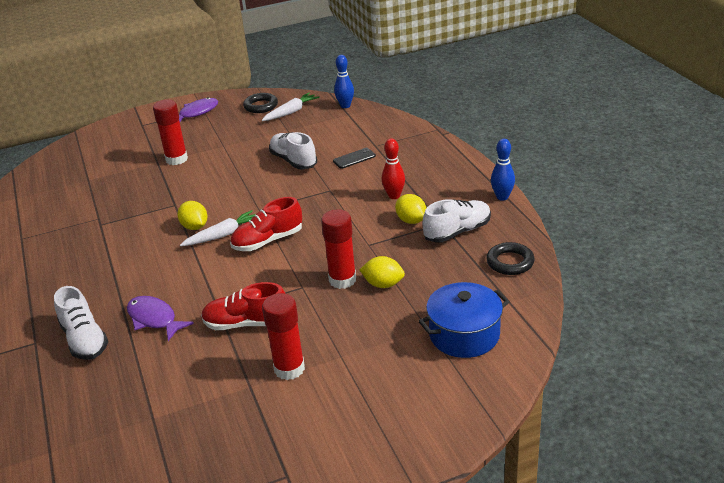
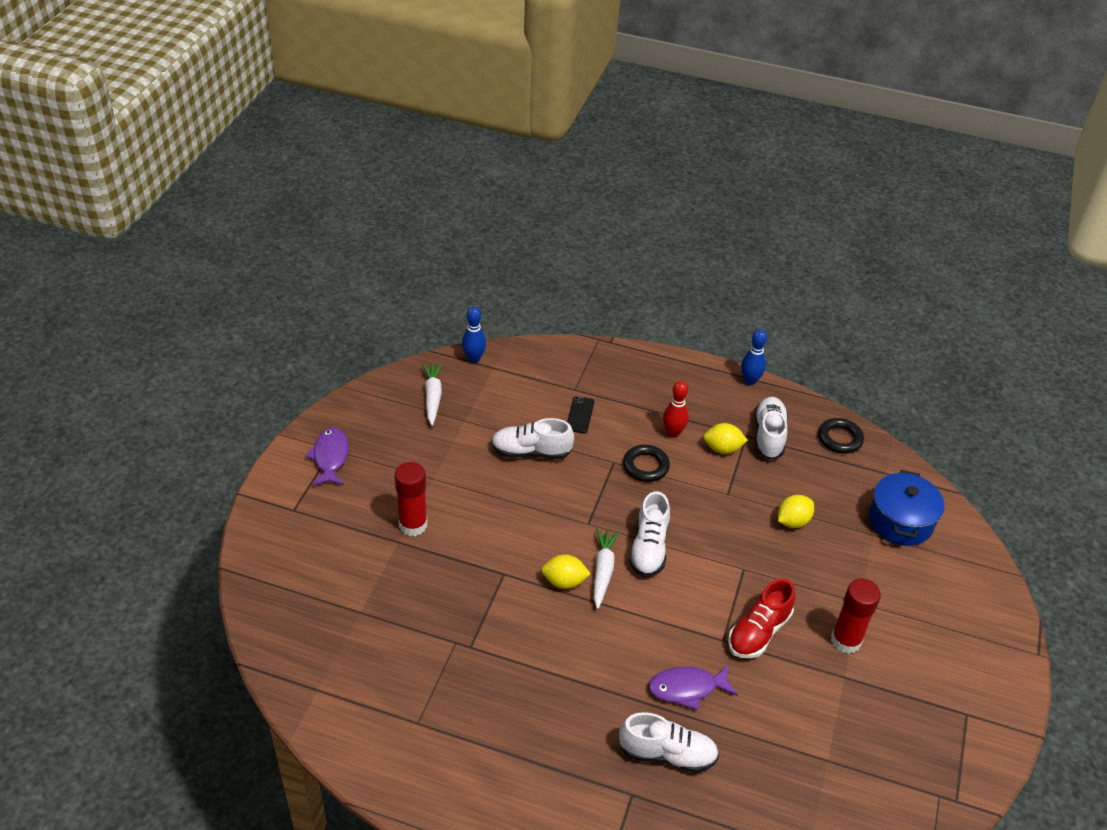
camera: 55 degrees left, 10 degrees up
red shoe [230,197,302,251] -> white shoe [629,491,670,577]
black ring [243,93,278,113] -> black ring moved to [623,445,670,482]
red glue stick [321,210,356,289] -> none

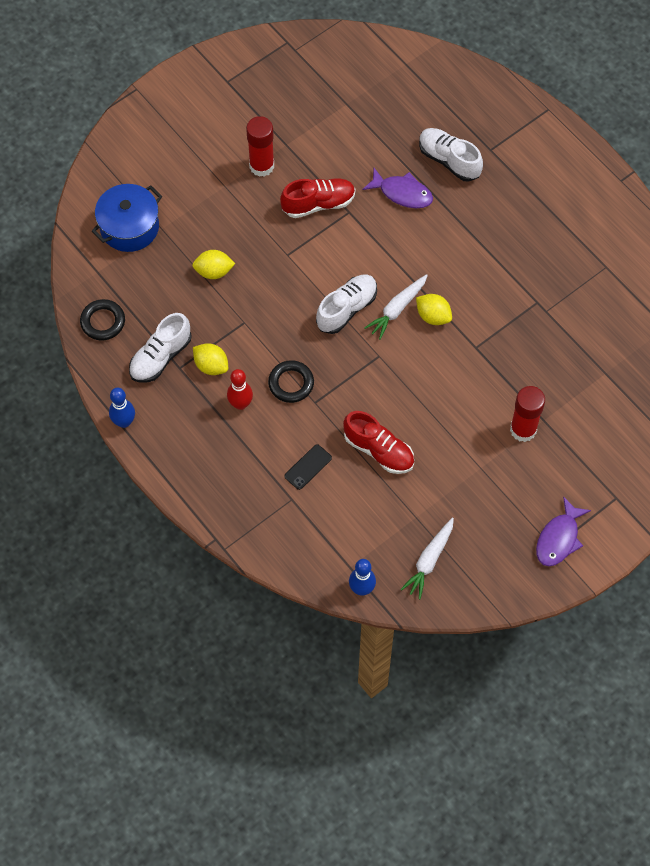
camera: 145 degrees left, 20 degrees up
white shoe [491,418,574,459] -> red shoe [343,411,414,474]

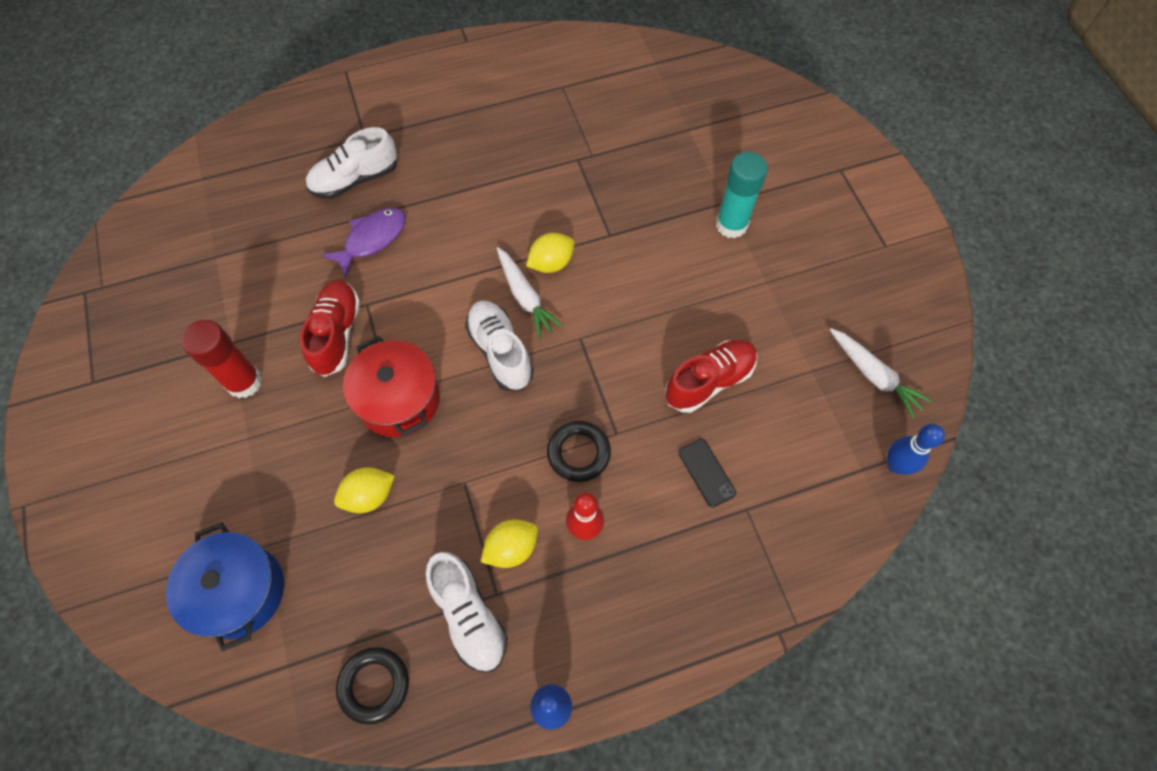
camera: 70 degrees left, 0 degrees up
yellow lemon [192,250,235,279] -> yellow lemon turned 45 degrees clockwise [334,467,395,513]
red glue stick [510,386,545,442] -> turquoise glue stick [716,152,768,238]
purple fish [536,496,591,566] -> none
none -> red pot [343,336,440,437]

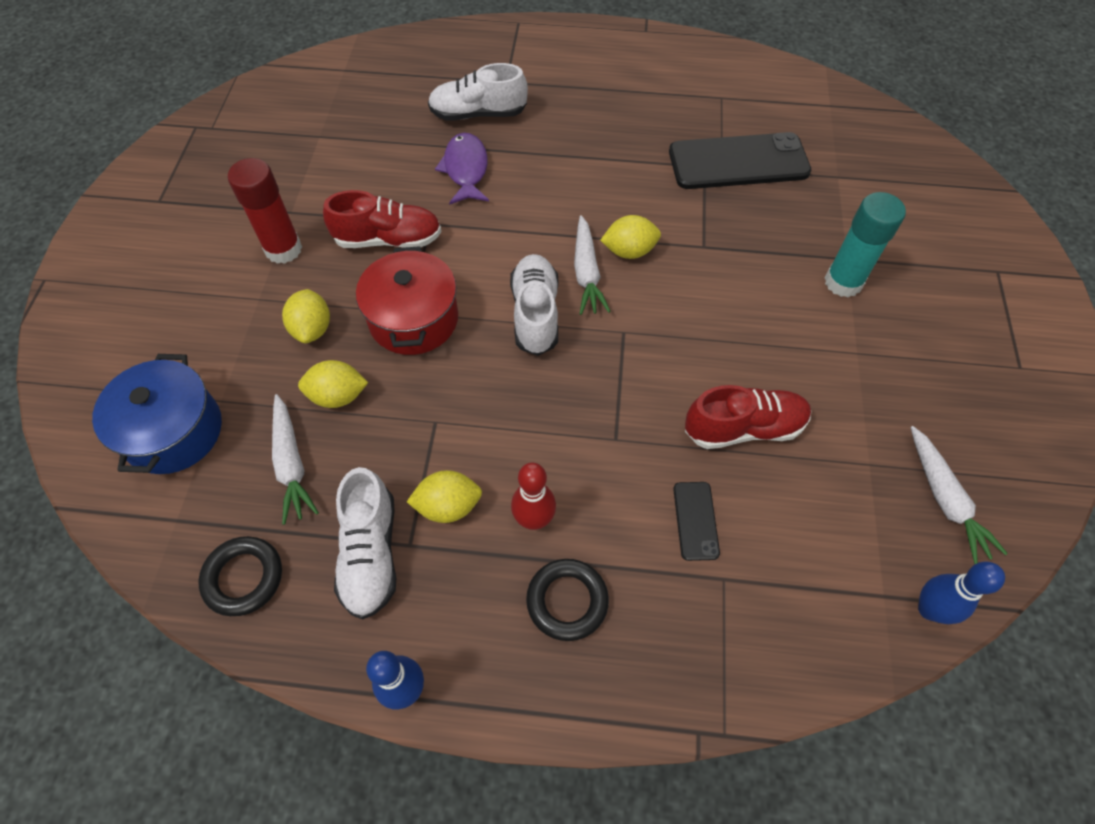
camera: 25 degrees right, 5 degrees down
red shoe [300,280,360,377] -> red shoe turned 60 degrees clockwise [323,190,442,248]
purple fish [322,208,406,278] -> purple fish turned 75 degrees counterclockwise [435,133,489,205]
black ring [547,421,611,482] -> black ring moved to [526,559,609,641]
none -> white carrot [272,394,319,525]
none -> yellow lemon [282,289,330,343]
none -> black phone [669,132,812,189]

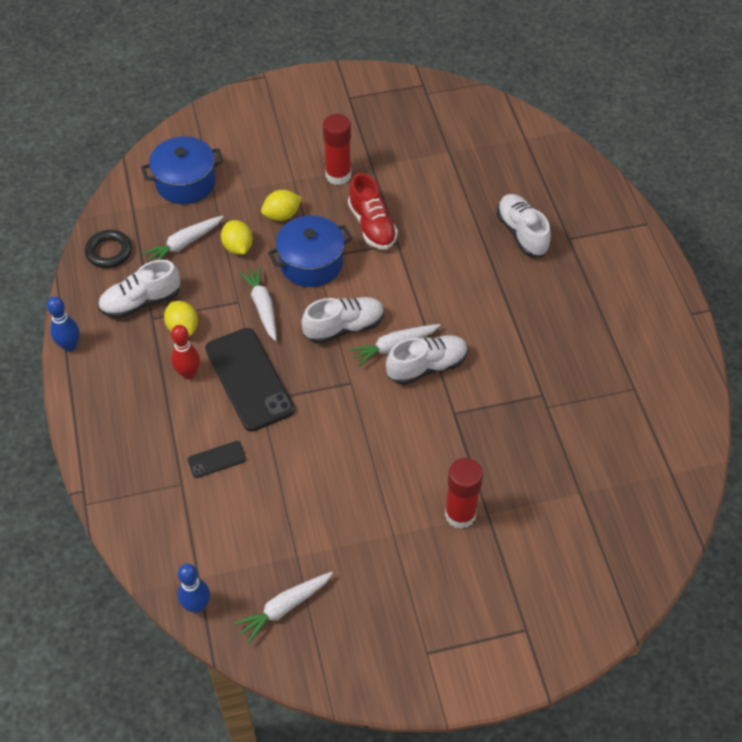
camera: 70 degrees right, 5 degrees down
red pot [356,246,458,355] -> blue pot [268,215,353,287]
purple fish [435,133,489,205] -> none
black ring [526,559,609,641] -> none
yellow lemon [600,215,661,259] -> white shoe [386,335,468,385]
black phone [669,132,812,189] -> black phone moved to [205,328,295,432]
red shoe [685,385,811,449] -> none
turquoise glue stick [825,192,906,297] -> red glue stick [445,458,483,529]
none -> white carrot [239,266,277,341]

